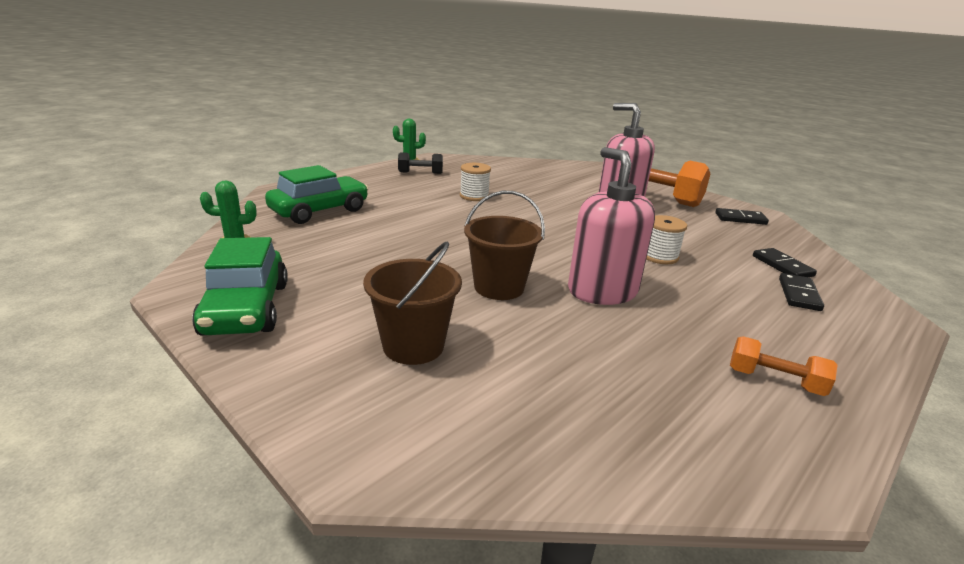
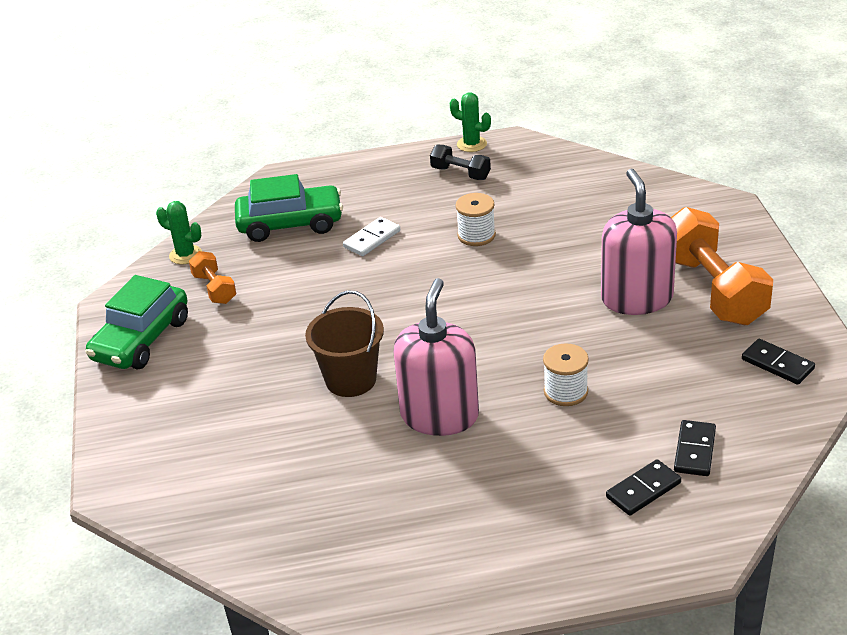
camera: 40 degrees right, 10 degrees up
brown bucket [363,242,462,365] -> none
orange dumbbell [730,336,837,396] -> orange dumbbell moved to [189,251,236,304]
none -> white domino [343,217,400,256]

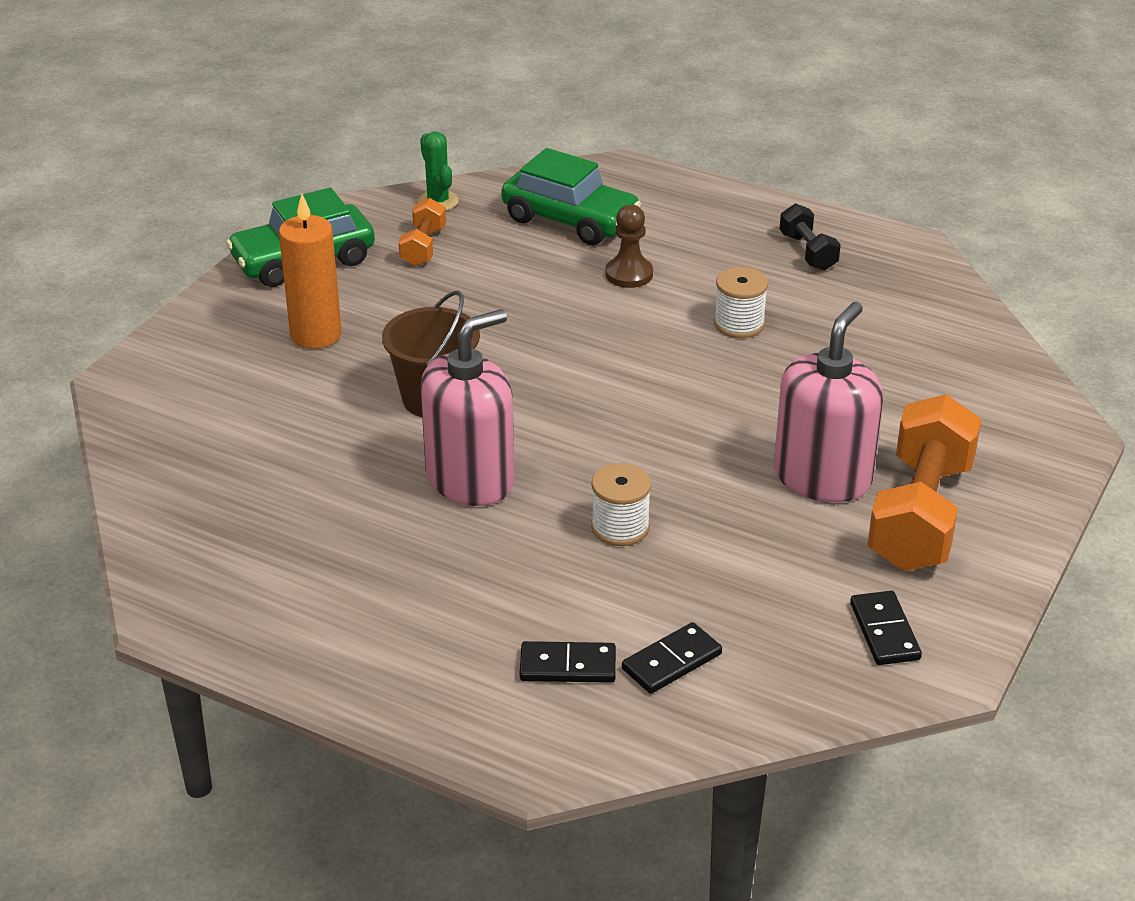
camera: 35 degrees right, 0 degrees up
white domino [343,217,400,256] -> brown pawn [605,204,653,288]
green cactus [450,92,491,152] -> none
none -> orange candle [279,194,342,349]

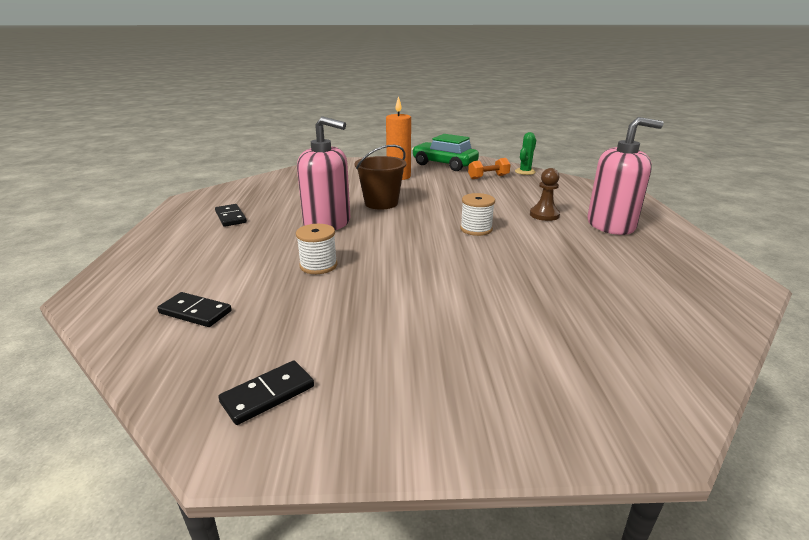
camera: 60 degrees right, 10 degrees down
green car [501,148,641,245] -> none
black domino [520,641,616,683] -> black domino moved to [215,204,247,227]
white spool [714,267,768,338] -> white spool moved to [460,193,495,236]
pink soap dispenser [774,302,883,502] -> pink soap dispenser moved to [587,117,664,235]
black dumbbell [779,203,841,271] -> none
orange dumbbell [868,394,982,571] -> none

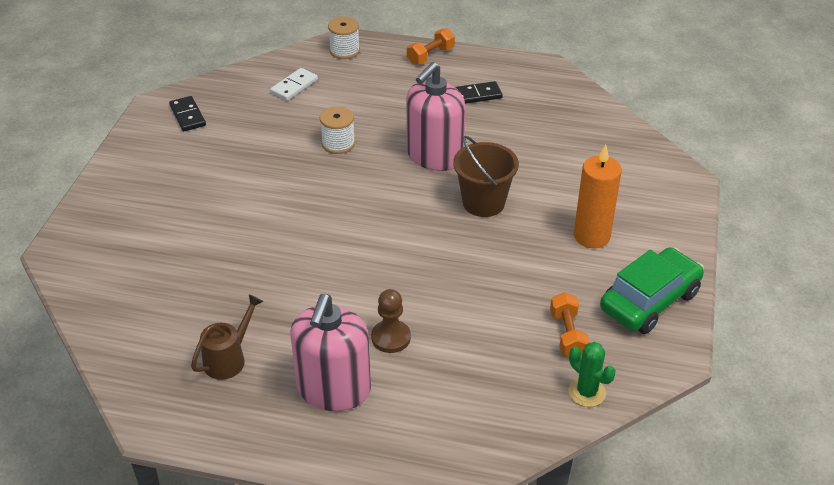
camera: 105 degrees right, 15 degrees up
black domino [157,292,232,327] -> white domino [270,68,318,101]
white spool [460,193,495,236] -> white spool moved to [328,17,360,59]
none -> brown watering can [191,294,263,380]
none -> orange dumbbell [407,28,455,65]

